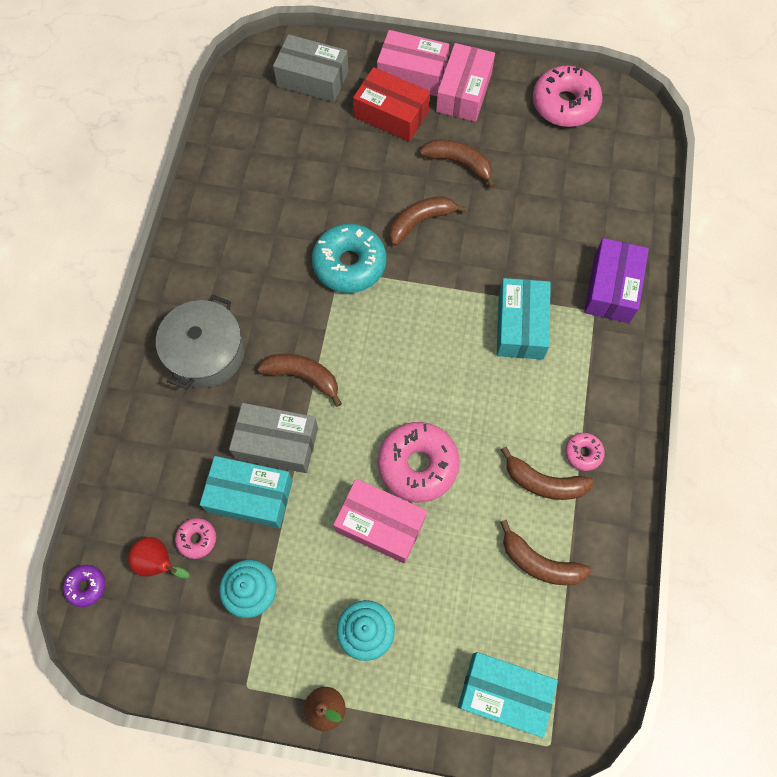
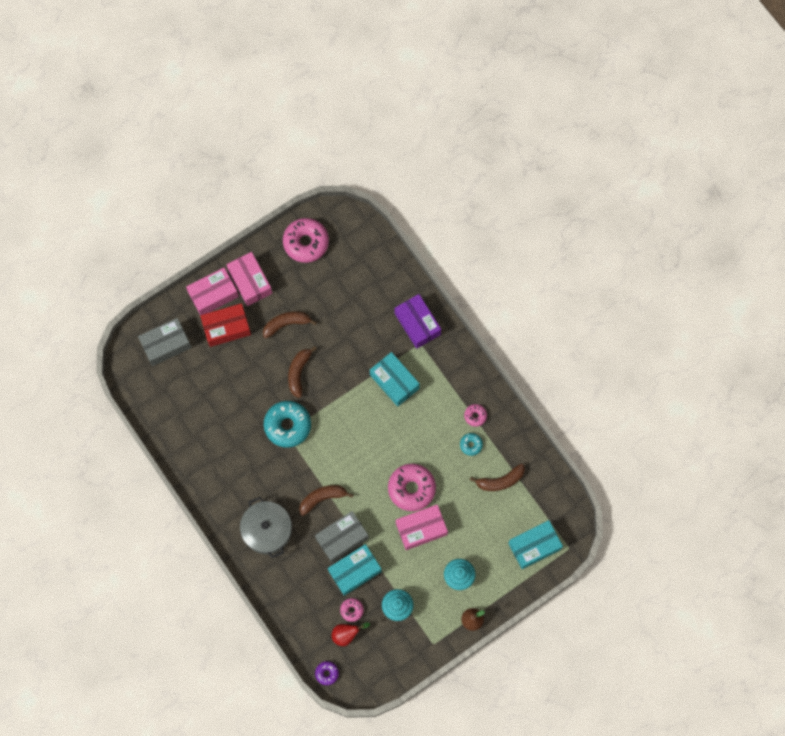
camera: 45 degrees left, 5 degrees up
brown banana [501,447,594,500] -> turquoise donut [460,433,483,456]

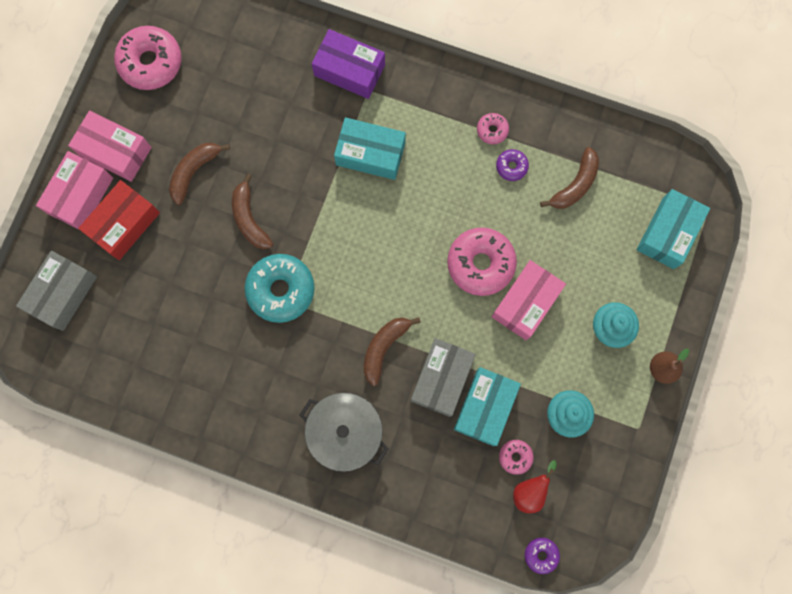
camera: 35 degrees left, 5 degrees up
turquoise donut [460,433,483,456] -> purple donut [496,149,529,181]

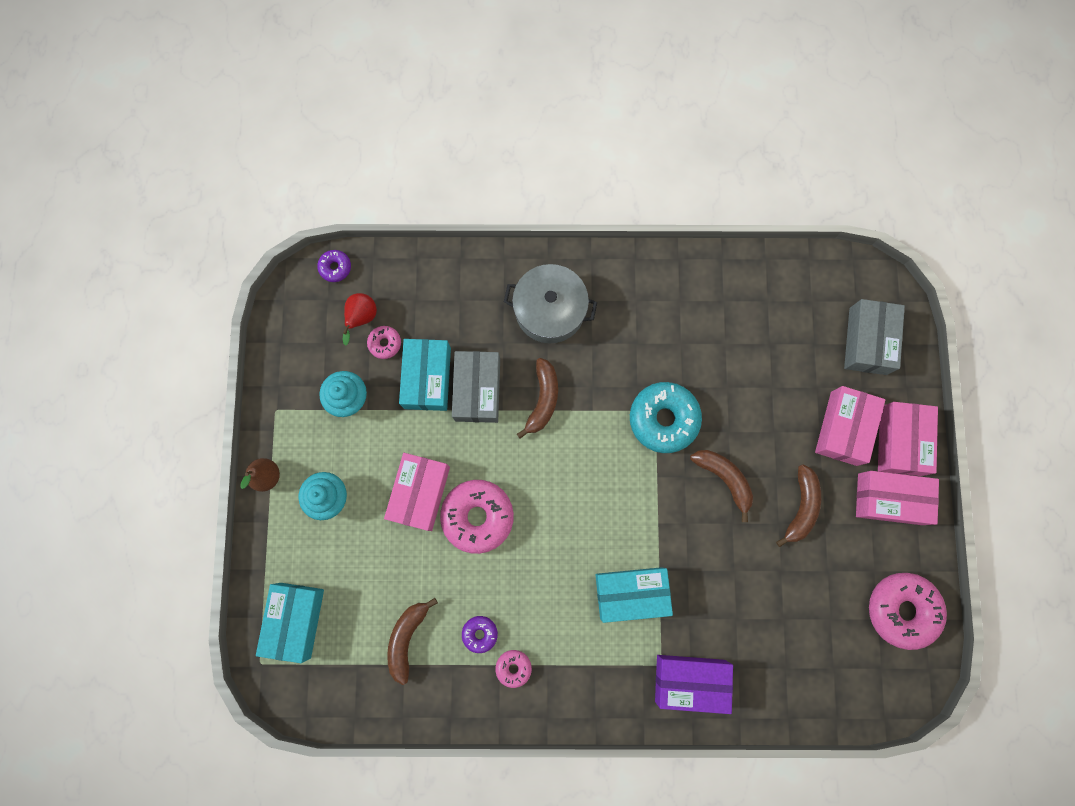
camera: 160 degrees right, 0 degrees up
red box [78,180,160,260] -> pink box [815,386,885,466]

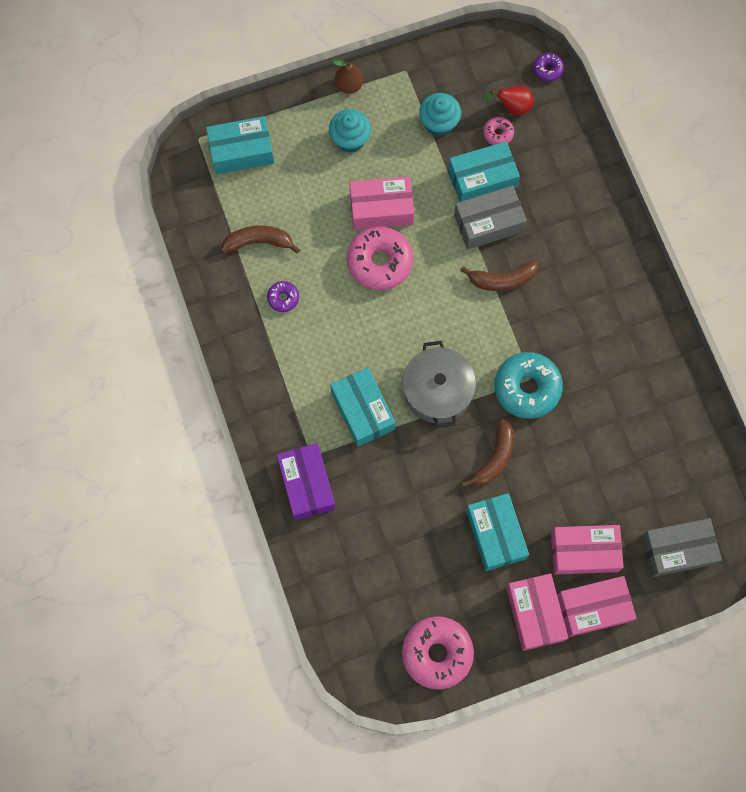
camera: 70 degrees right, 5 degrees down
pink donut [495,650,532,688] -> none
grey pot [504,264,597,343] -> grey pot moved to [403,341,476,428]
brown banana [776,464,821,547] -> turquoise box [466,493,529,571]

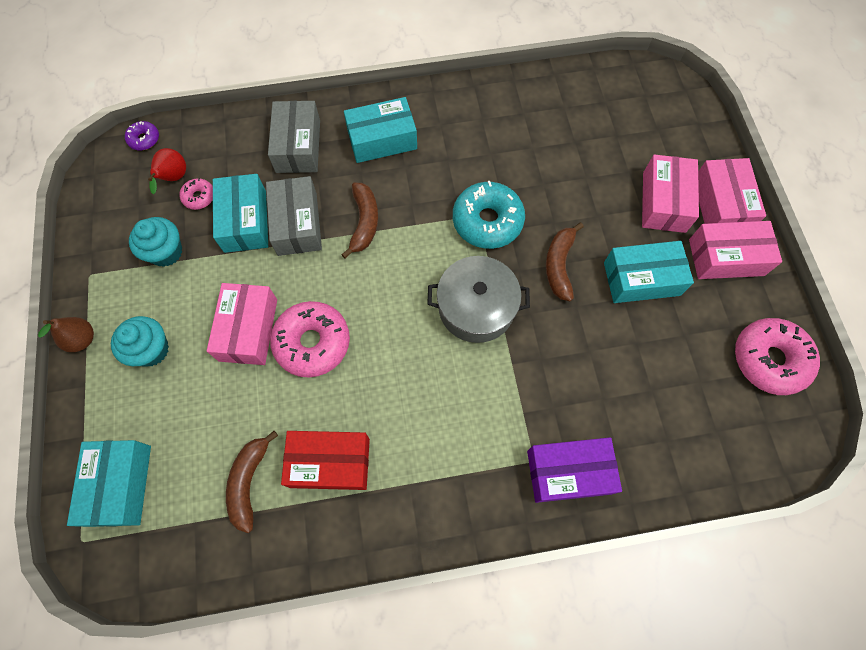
camera: 80 degrees left, 5 degrees down
purple donut [267,281,299,312] -> red box [281,431,370,490]
turquoise box [330,367,396,447] -> turquoise box moved to [344,97,417,163]
brown banana [461,419,514,488] -> brown banana turned 120 degrees counterclockwise [546,222,584,301]
grey box [642,518,722,577] -> grey box moved to [268,101,320,173]

